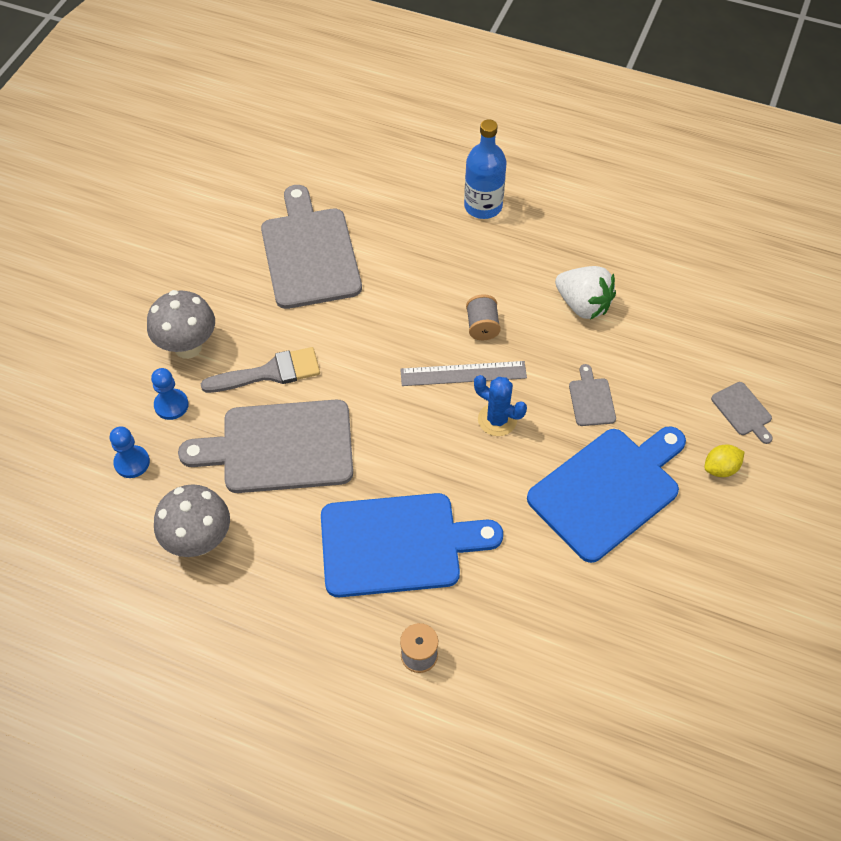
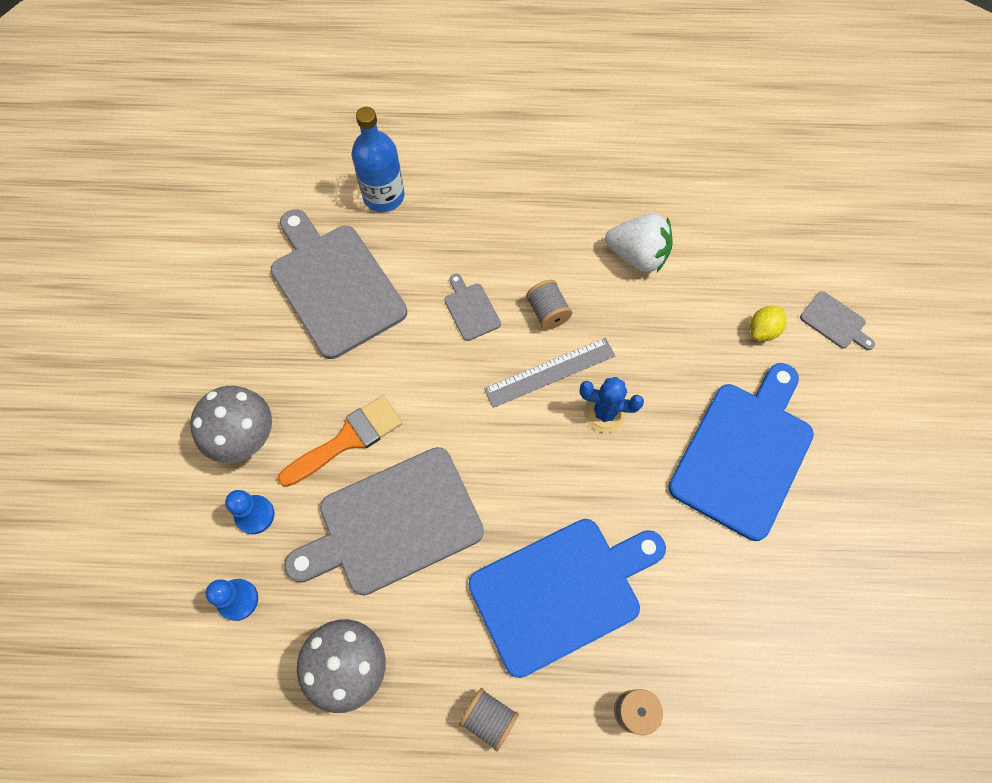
camera: 20 degrees left, 10 degrees up
grey brush [201,347,320,393] -> orange brush [278,395,402,487]
blue bottle [464,119,507,219] -> blue bottle moved to [352,107,404,212]
grey cutting board [569,364,616,426] -> grey cutting board moved to [444,274,501,341]
yellow lemon [704,445,744,477] -> yellow lemon moved to [750,306,787,341]
none -> grey spool [459,688,519,751]

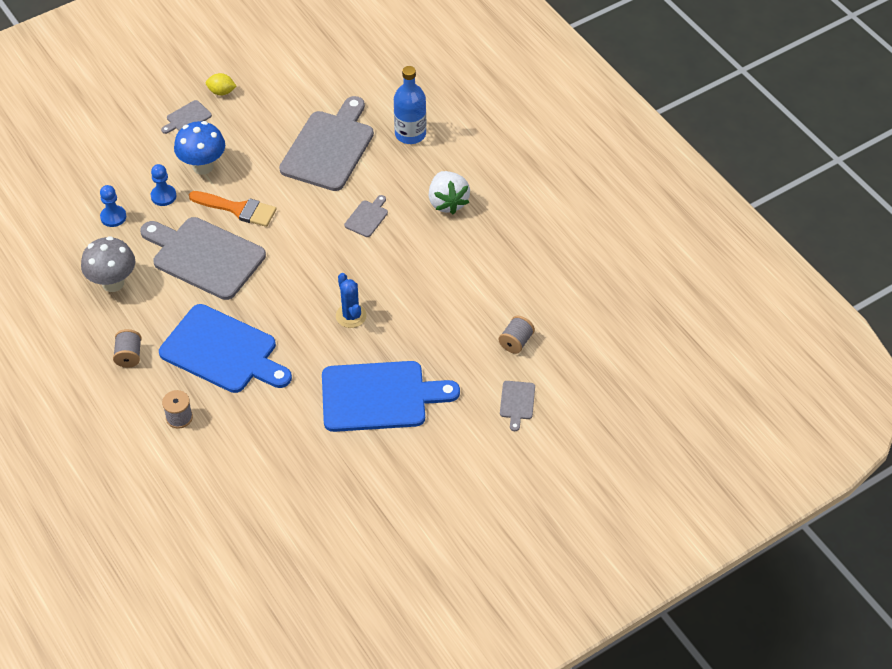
camera: 55 degrees right, 15 degrees down
grey mushroom [190,386,272,463] -> blue mushroom [174,121,225,175]
grey ruler [484,338,615,408] -> none
grey spool [526,280,572,330] -> grey spool moved to [499,316,535,354]
white strawberry [605,214,673,272] -> white strawberry moved to [429,171,470,214]
yellow lemon [750,306,787,341] -> yellow lemon moved to [206,73,237,96]
none -> grey cutting board [161,100,212,134]

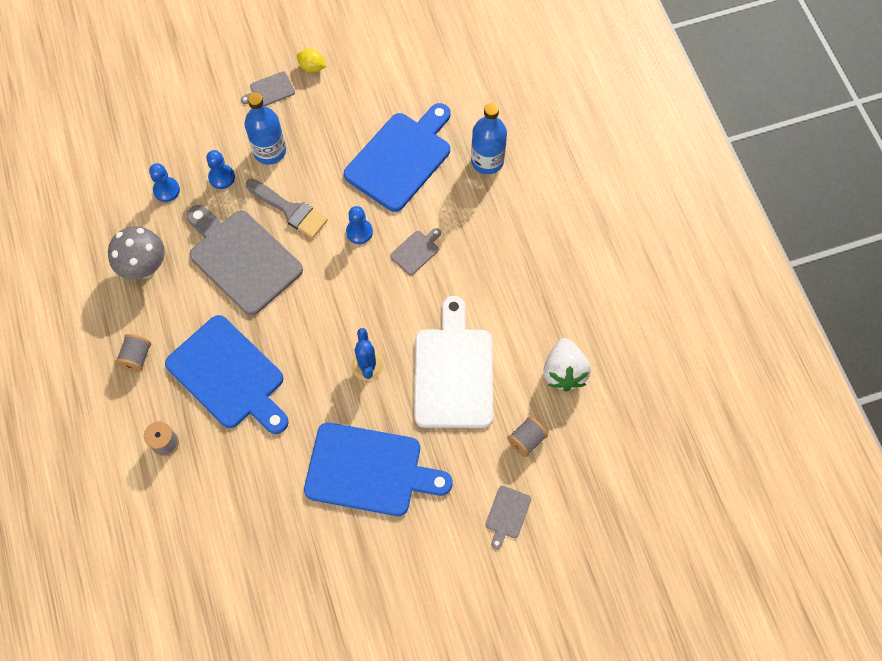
camera: 15 degrees right, 15 degrees up
blue mushroom [174,121,225,175] -> blue bottle [244,93,286,165]
orange brush [189,191,276,227] -> grey brush [246,179,328,238]
grey cutting board [279,96,374,191] -> blue cutting board [344,103,451,212]
white strawberry [429,171,470,214] -> white strawberry moved to [543,338,591,392]
none -> blue pawn [346,206,373,244]
none -> white cutting board [414,296,493,428]

